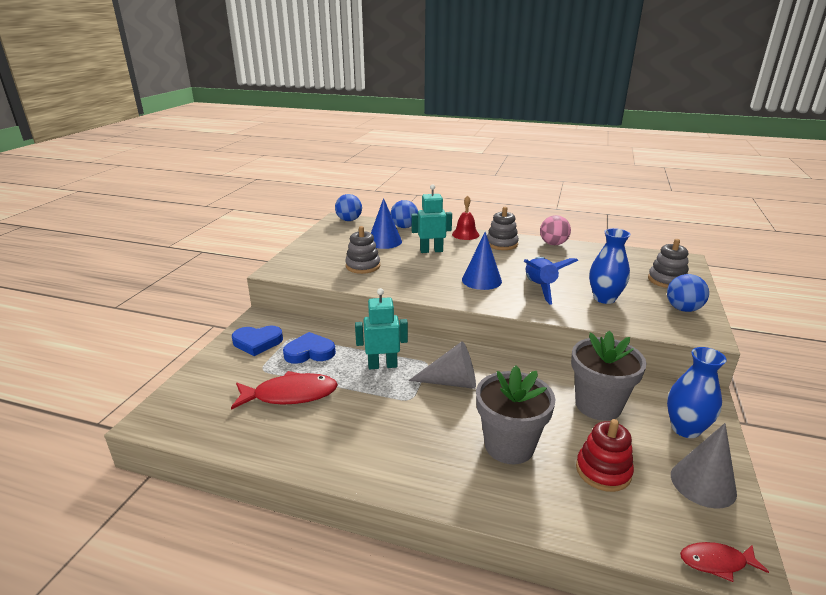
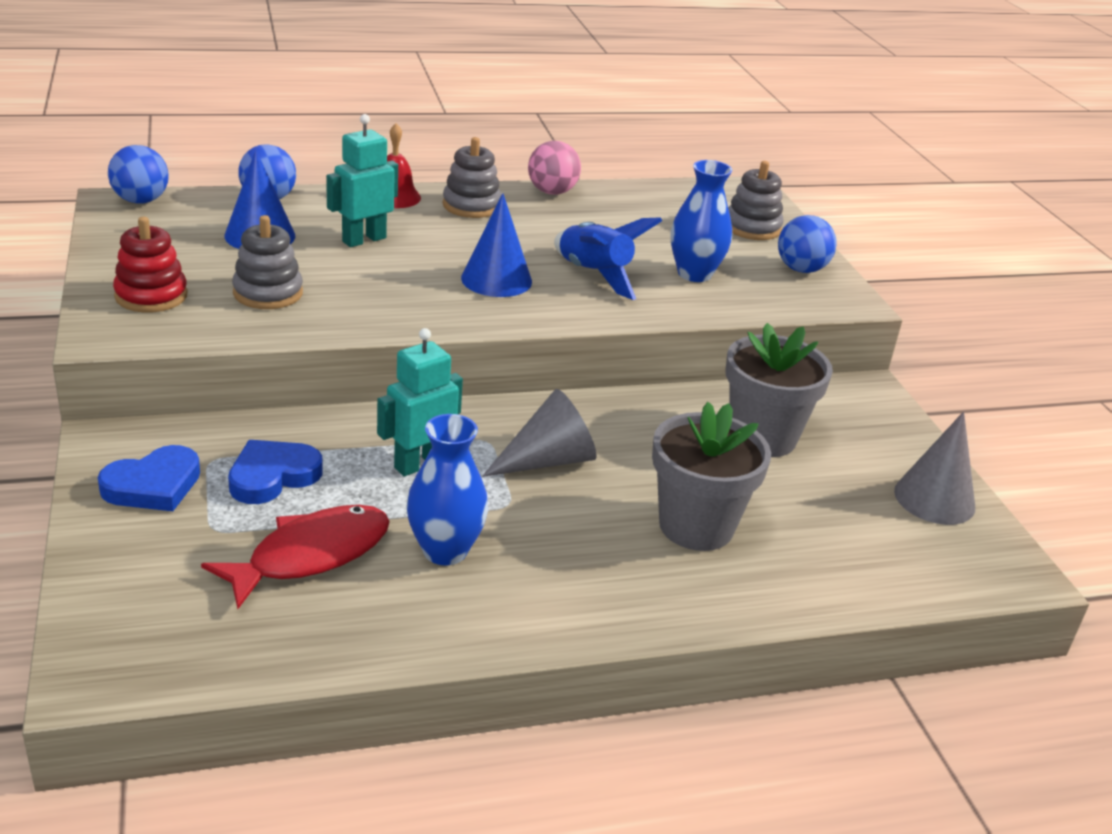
camera: 35 degrees left, 5 degrees up
red stacking toy [576,419,634,492] -> red stacking toy moved to [113,217,188,313]
blue vase [667,347,727,438] -> blue vase moved to [407,414,488,565]
red fish [680,542,769,582] -> none

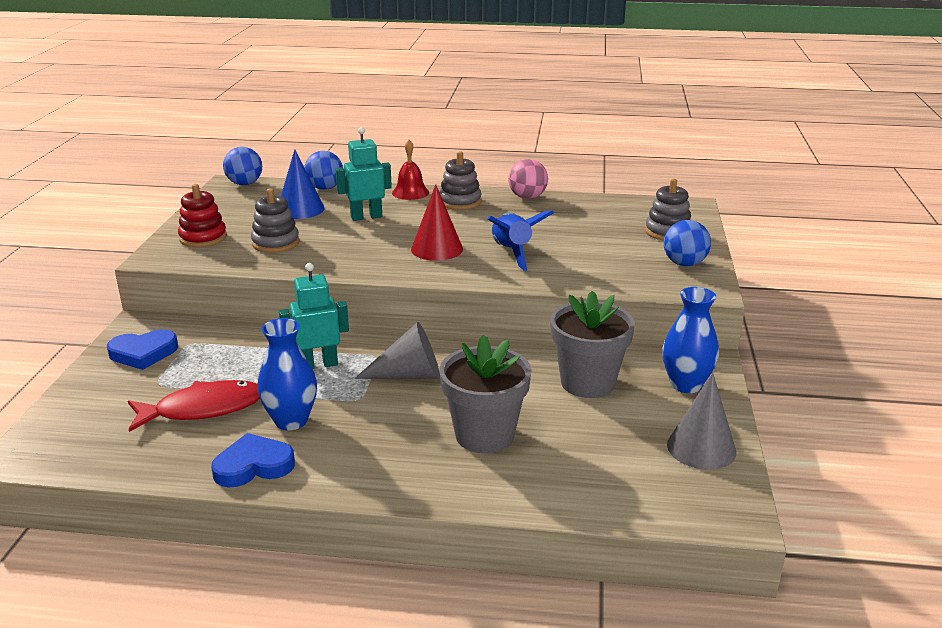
camera: 25 degrees right, 5 degrees down
blue heart [228,440,323,504] -> blue heart moved to [211,433,295,488]
blue cone [461,193,532,297] -> red cone [411,184,463,261]
blue vase [671,160,733,282] -> blue vase moved to [663,287,719,393]

